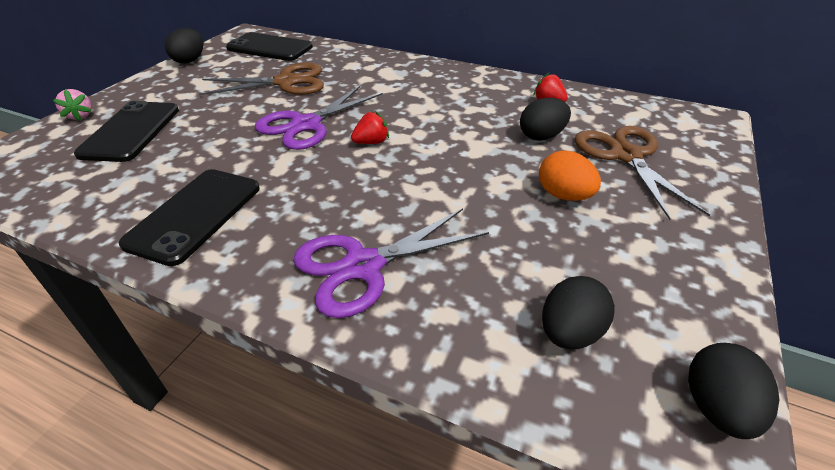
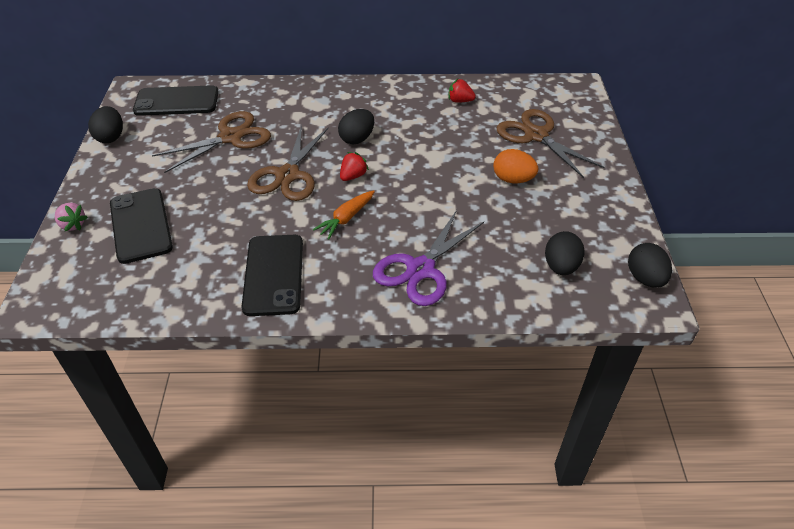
camera: 25 degrees left, 5 degrees up
purple scissors [255,86,383,150] -> brown scissors [247,125,328,201]
black egg [520,98,571,141] -> black egg moved to [338,109,374,144]
none -> orange carrot [313,190,375,239]

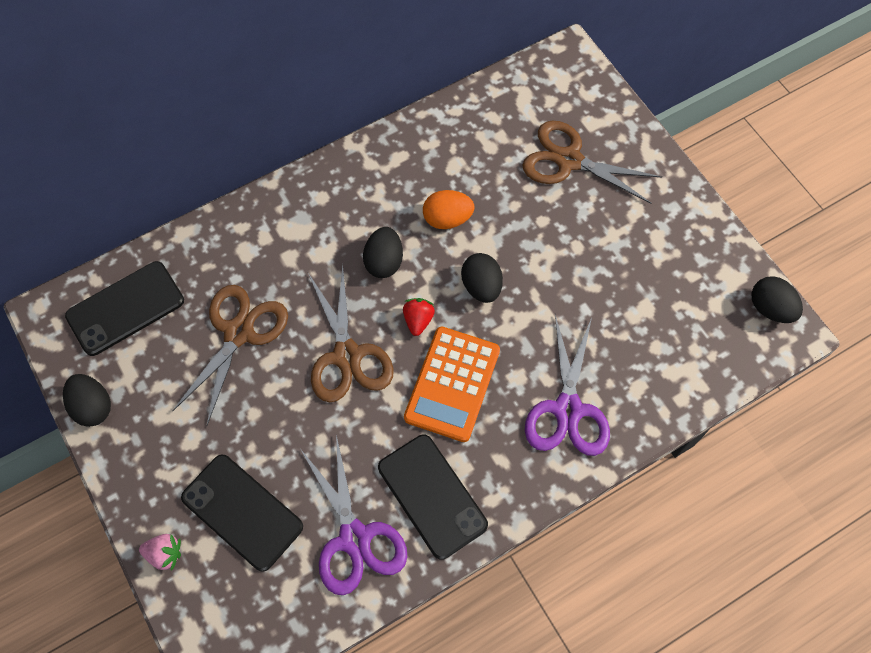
camera: 30 degrees left, 20 degrees up
orange carrot [313,190,375,239] -> orange calculator [404,326,500,442]
red strawberry [448,79,476,103] -> none
orange egg [493,149,538,183] -> orange egg moved to [423,190,475,229]
black egg [545,231,584,275] -> black egg moved to [461,253,503,303]
none -> purple scissors [301,434,407,595]

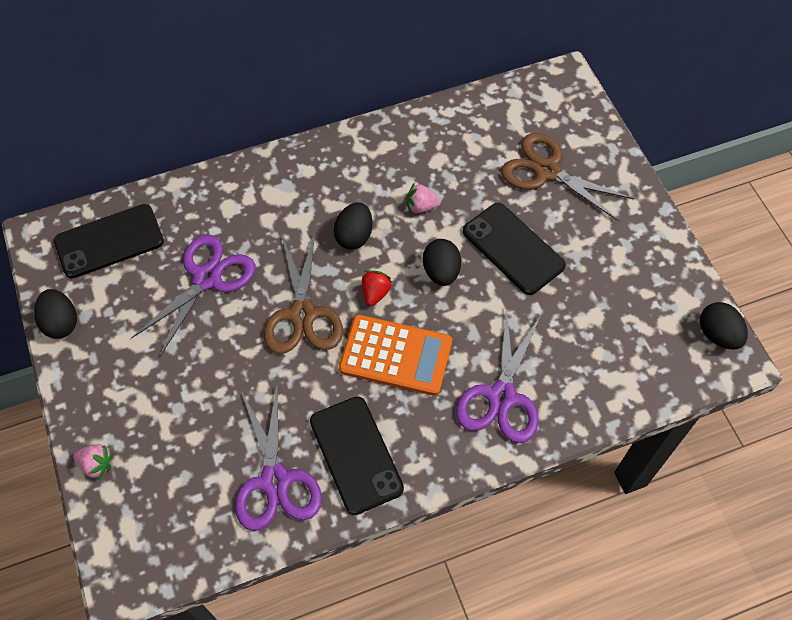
camera: 10 degrees right, 5 degrees down
brown scissors [173,285,288,425] -> purple scissors [131,235,255,356]
black phone [181,455,303,572] -> black phone moved to [463,203,566,295]
orange calculator [404,326,500,442] -> orange calculator turned 105 degrees counterclockwise [339,315,452,396]
orange egg [423,190,475,229] -> pink strawberry [407,183,441,213]

